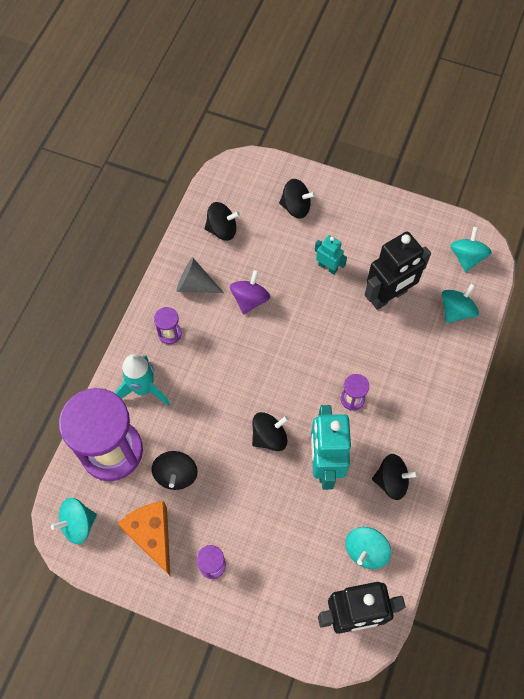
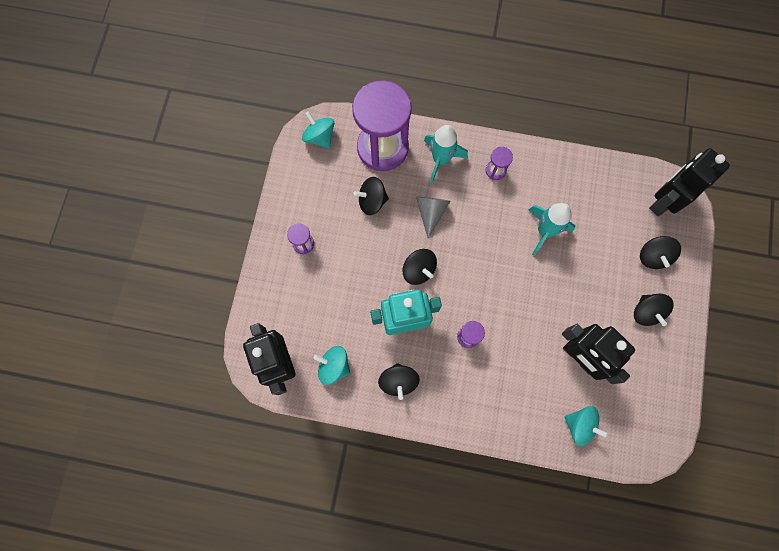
camera: 80 degrees right, 10 degrees up
orange cheese [117,501,170,576] -> none
grey cone [177,257,224,293] -> grey cone moved to [416,197,450,239]
black spinning top [205,202,240,241] -> black spinning top moved to [634,294,674,326]
purple spinning top [230,270,270,315] -> turquoise rocket [528,203,575,255]
turquoise robot [315,235,347,275] -> none
turquoise spinning top [450,227,492,272] -> none
none -> black robot [649,148,730,216]

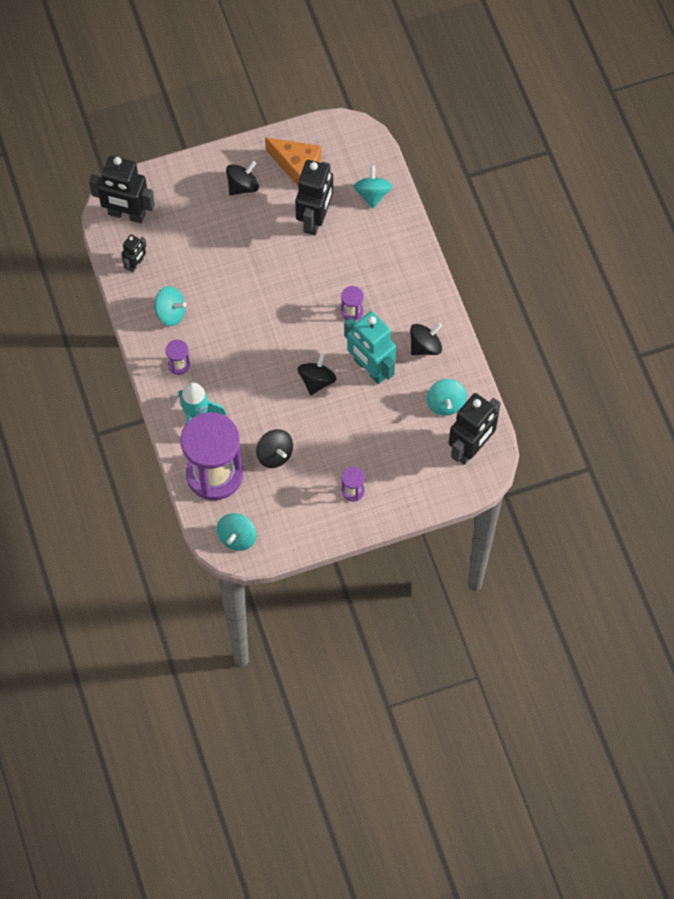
camera: 120 degrees left, 10 degrees down
grey cone [416,197,450,239] -> none
turquoise rocket [528,203,575,255] -> none
black spinning top [640,236,681,269] -> none
none -> black robot [121,234,146,272]
none -> turquoise spinning top [154,286,187,326]
none -> orange cheese [265,137,321,186]

